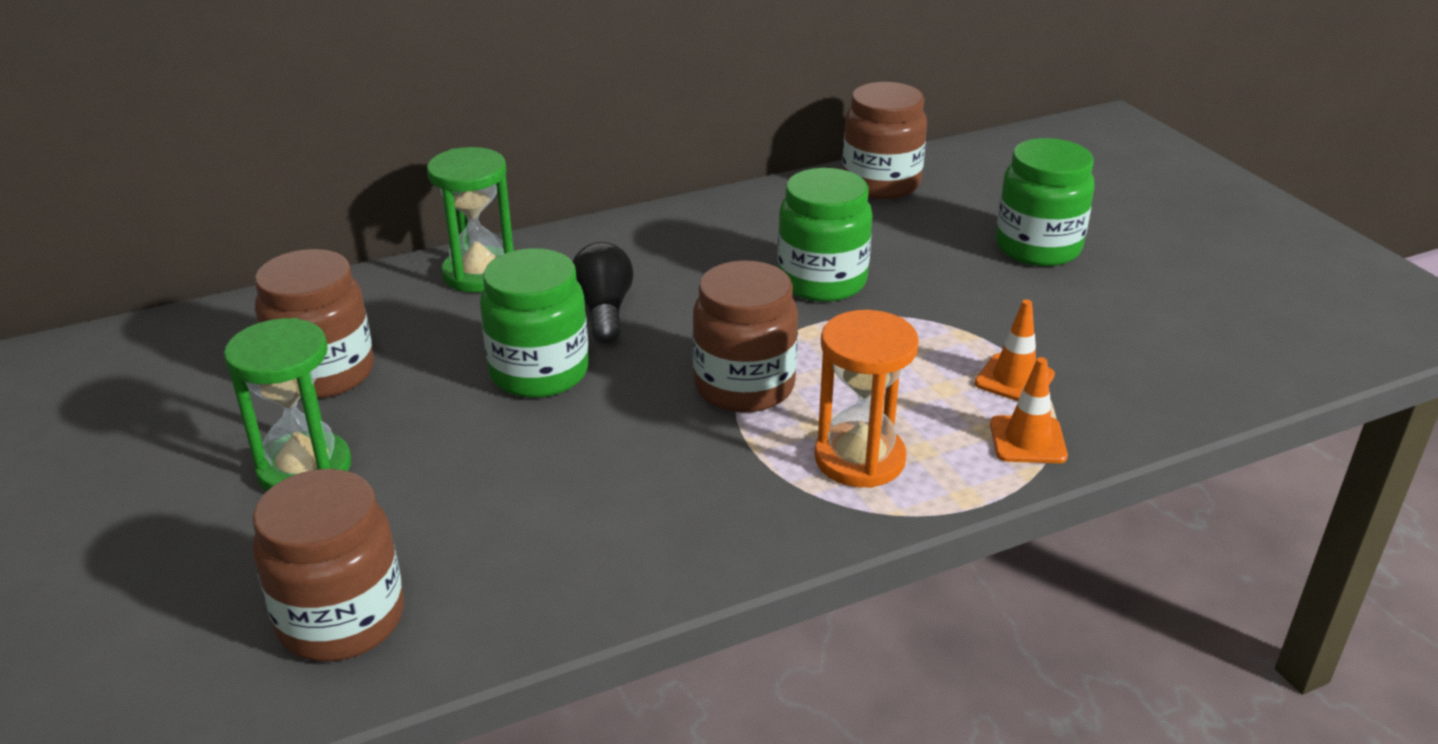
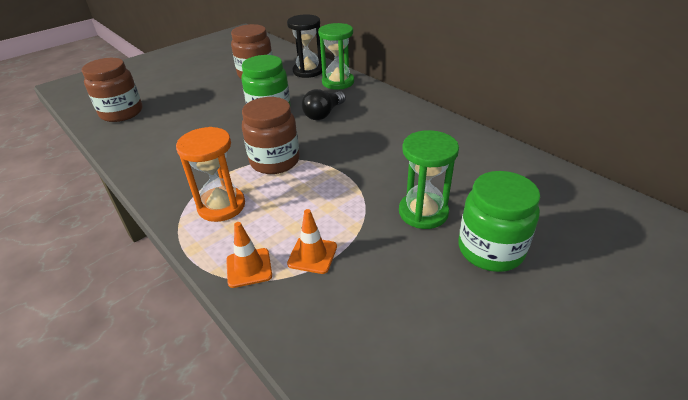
camera: 75 degrees right, 5 degrees up
green hourglass [224,318,351,491] -> green hourglass moved to [399,130,459,229]
black light bulb [573,242,634,343] -> black light bulb turned 150 degrees clockwise [302,89,346,120]
green jar [777,168,873,302] -> none
brown jar [842,82,927,199] -> none
none -> black hourglass [287,14,322,78]

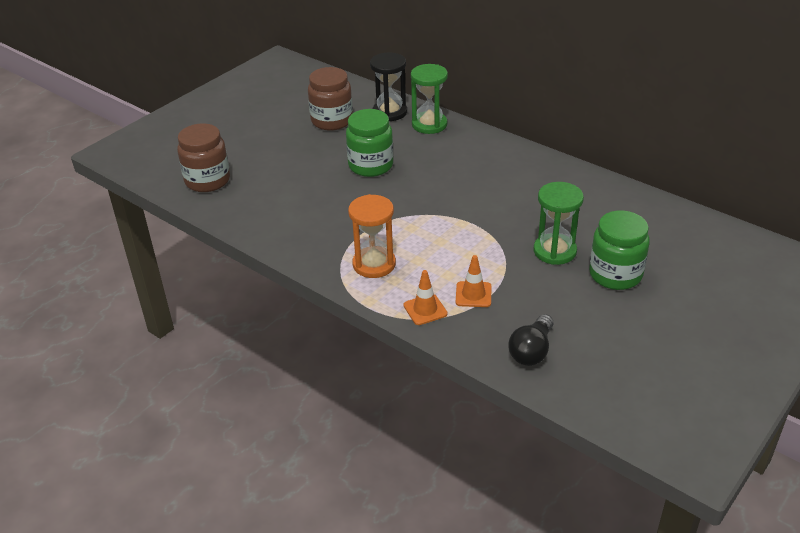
camera: 10 degrees left, 0 degrees up
brown jar [242,97,300,174] -> none
black light bulb [302,89,346,120] -> black light bulb moved to [508,314,553,366]

